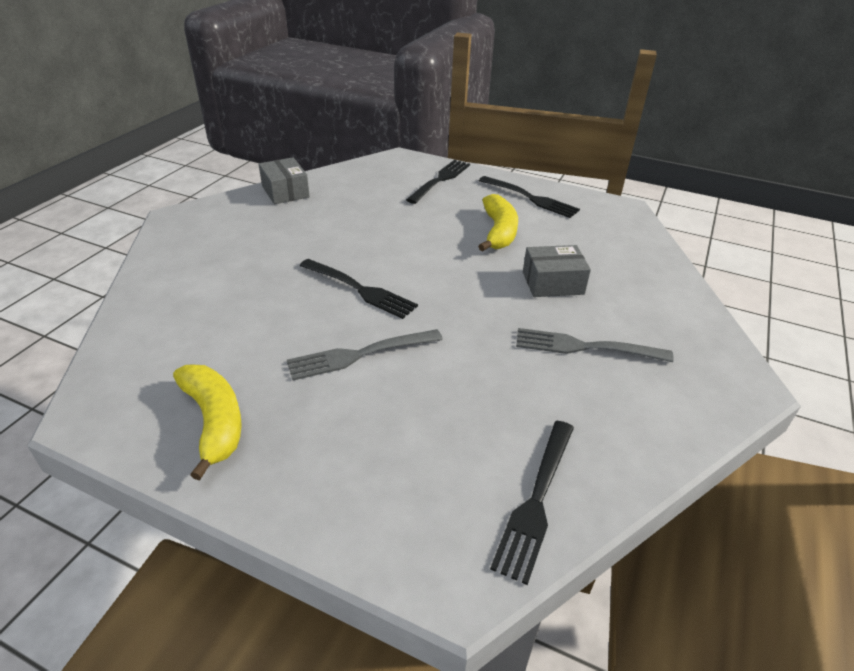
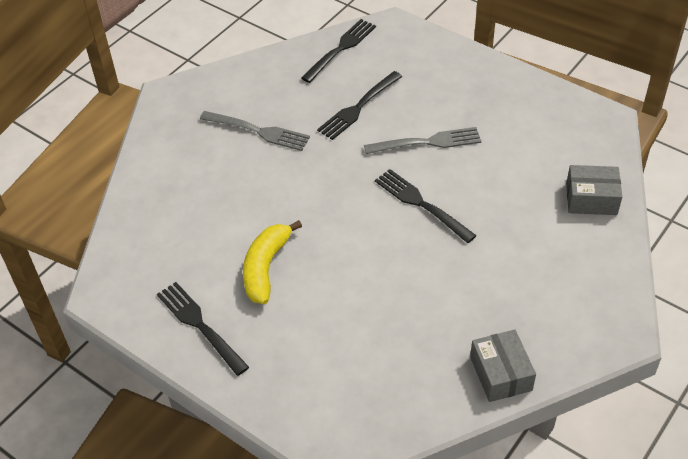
camera: 165 degrees left, 10 degrees up
yellow banana [173,365,242,481] -> none
black fork [406,160,470,204] -> black fork moved to [317,71,403,140]
grey box [523,245,591,297] -> grey box moved to [566,165,622,215]

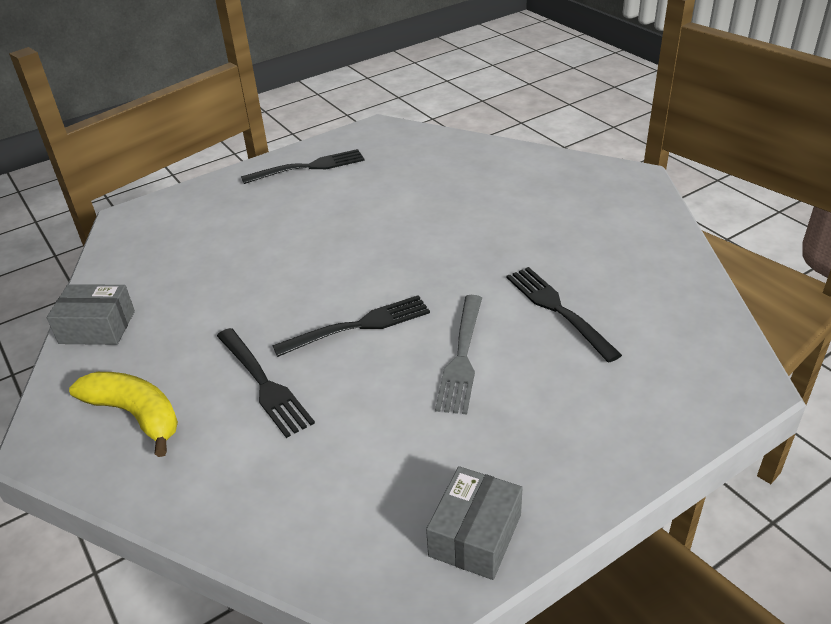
camera: 110 degrees right, 10 degrees down
grey fork [200,111,310,151] -> none
yellow banana [243,220,302,304] -> yellow banana moved to [69,372,178,457]
black fork [301,19,376,83] -> black fork moved to [217,328,315,438]
grey box [566,165,622,215] -> grey box moved to [426,466,523,580]

